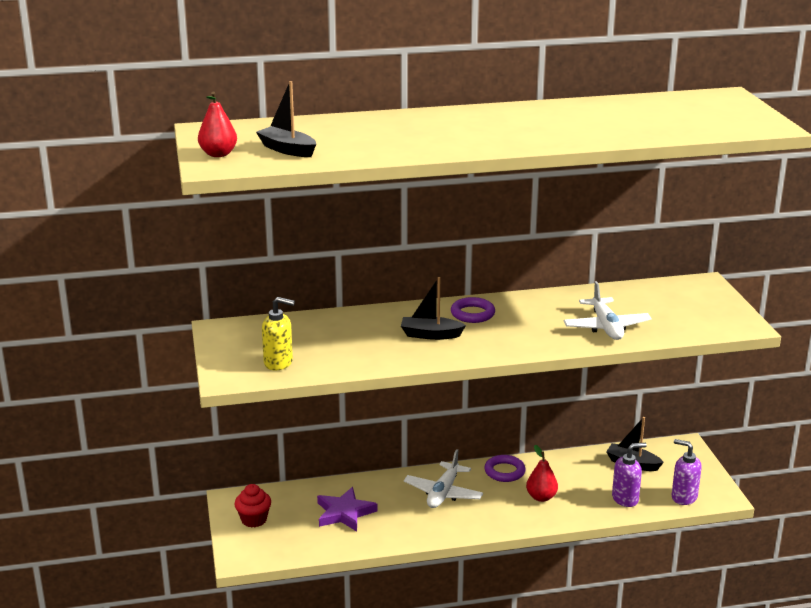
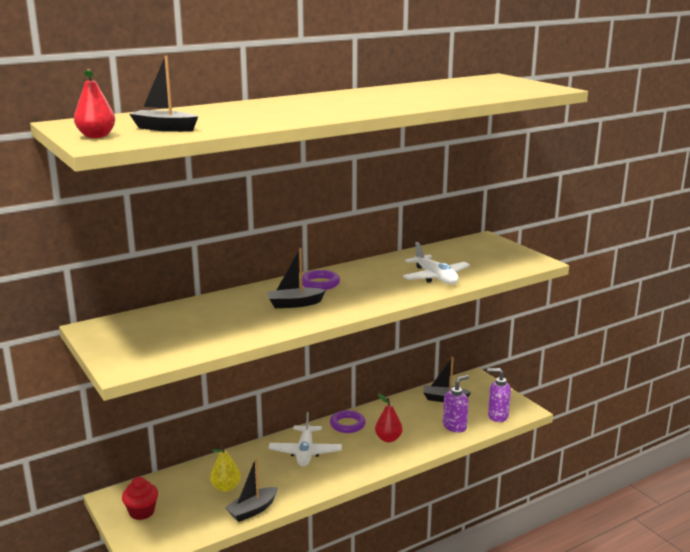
camera: 20 degrees left, 5 degrees down
yellow soap dispenser [262,297,295,370] -> none
purple star [317,487,378,531] -> yellow pear [210,445,241,492]
none -> black boat [225,458,278,522]

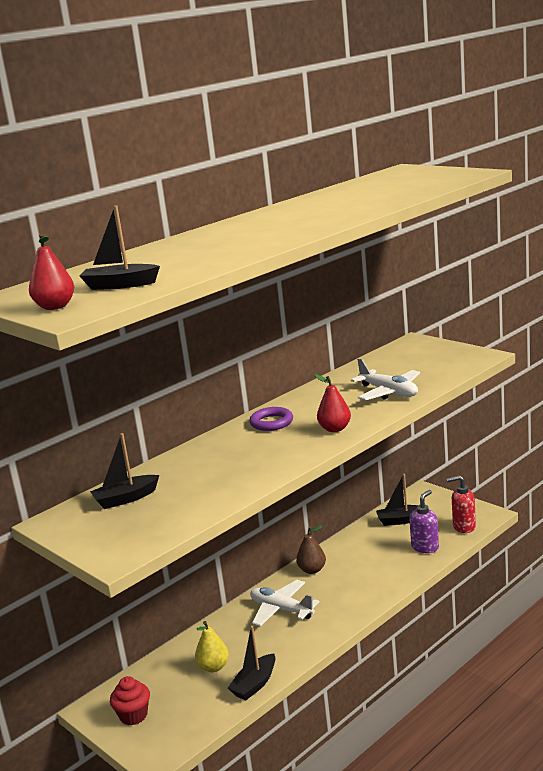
camera: 10 degrees left, 0 degrees up
black boat [267,248,326,308] -> black boat moved to [90,433,159,509]
white plane [268,412,342,466] -> white plane turned 135 degrees clockwise [250,580,319,627]
purple ring [330,410,366,433] -> brown pear [296,526,326,574]
red pear [375,394,403,443] -> red pear moved to [314,374,351,432]
purple soap dispenser [487,368,511,422] -> red soap dispenser [446,475,476,533]

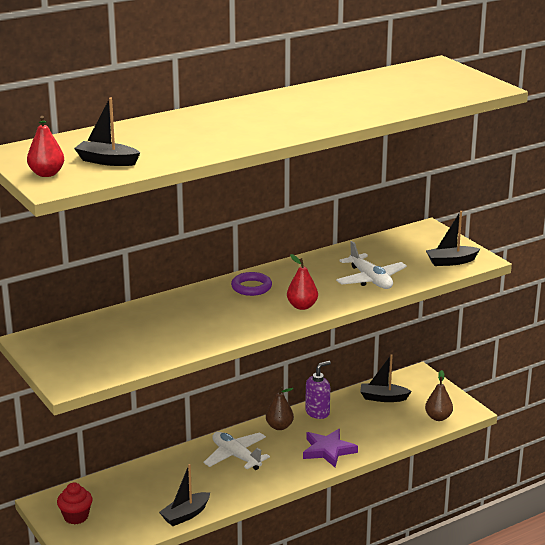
camera: 10 degrees right, 5 degrees up
black boat [90,433,159,509] -> black boat moved to [426,211,480,266]
yellow pear [195,621,229,672] -> none
purple soap dispenser [409,490,439,553] -> purple soap dispenser moved to [305,361,331,419]
red soap dispenser [446,475,476,533] -> brown pear [425,370,453,421]
none -> purple star [303,429,358,467]

